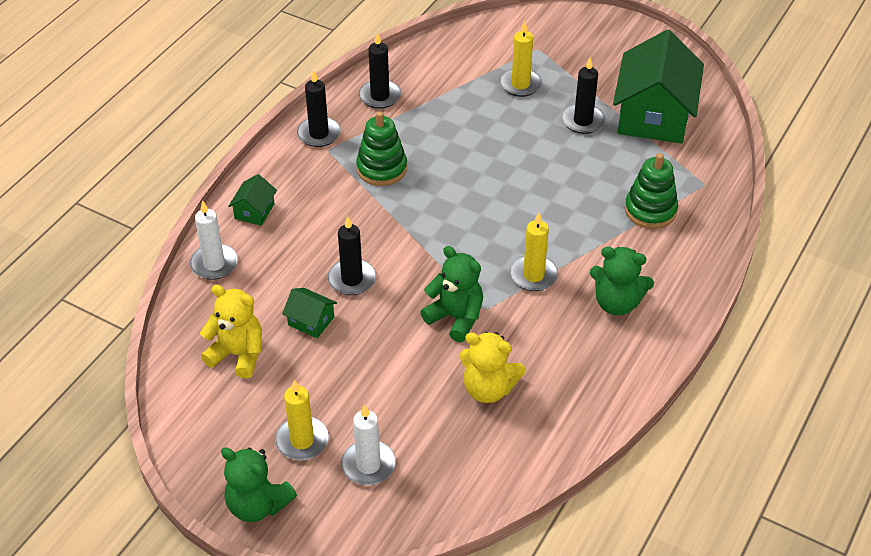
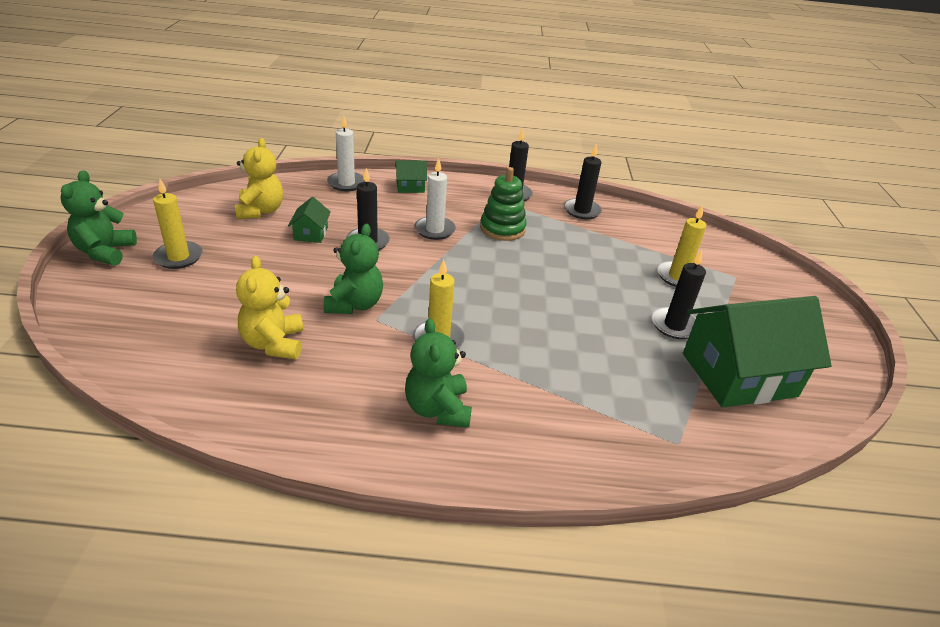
camera: 60 degrees right, 10 degrees down
white candle [341,404,396,485] -> white candle moved to [414,158,456,240]
green stacking toy [625,153,678,229] -> none

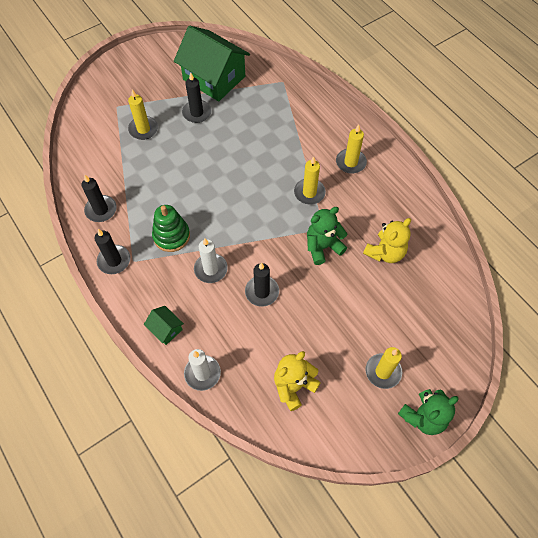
camera: 125 degrees left, 25 degrees up
green house [288,197,331,243] -> none
green teddy bear [405,318,472,428] -> yellow candle [336,124,367,174]

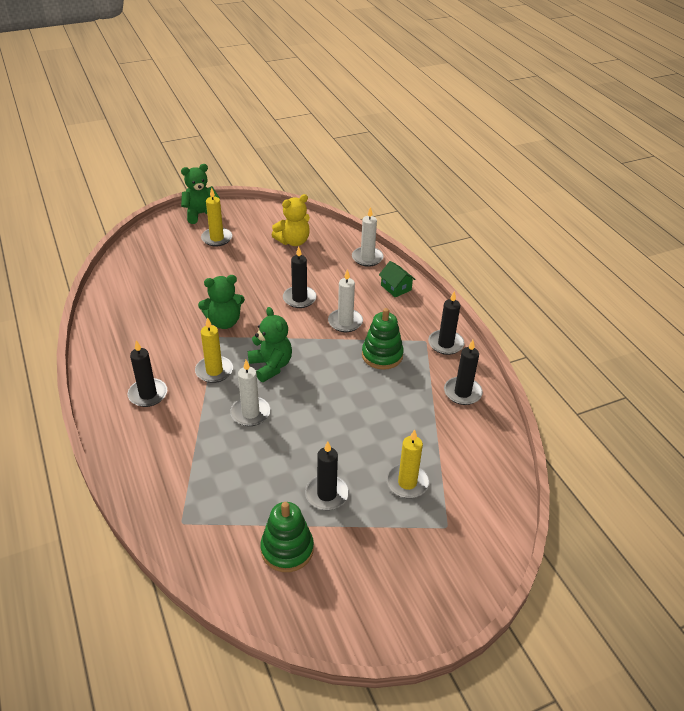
camera: 170 degrees left, 20 degrees down
green house [174,26,250,101] -> green stacking toy [260,502,314,572]
yellow candle [336,124,367,174] -> black candle [128,340,167,407]
yellow teddy bear [363,218,411,263] -> none
none -> white candle [230,360,270,426]
none -> green teddy bear [248,307,292,382]

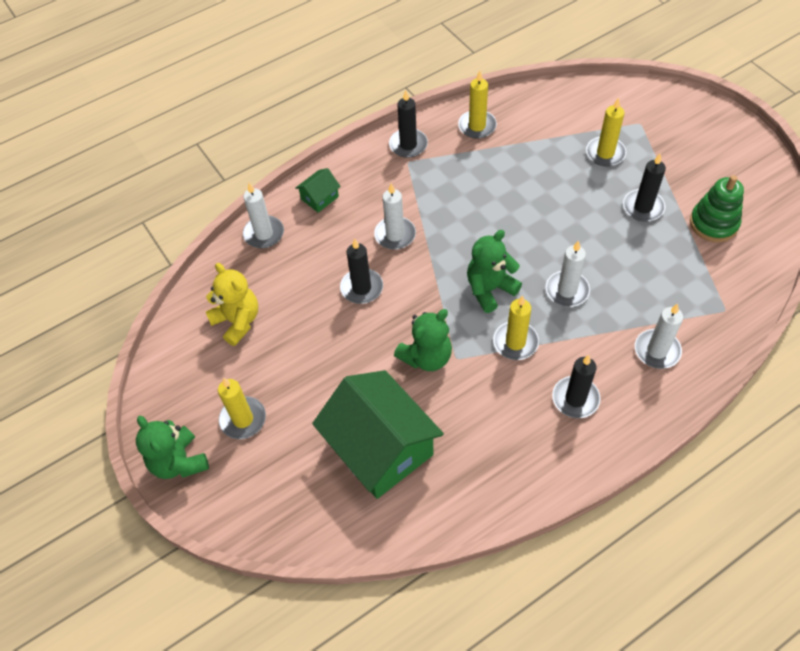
camera: 95 degrees left, 15 degrees up
green teddy bear [198,275,245,329] -> green teddy bear turned 75 degrees clockwise [394,309,452,371]
green stacking toy [362,308,404,370] -> none
black candle [444,340,483,405] -> yellow candle [458,71,497,139]
none -> green house [312,370,444,499]
none -> white candle [635,304,683,369]

